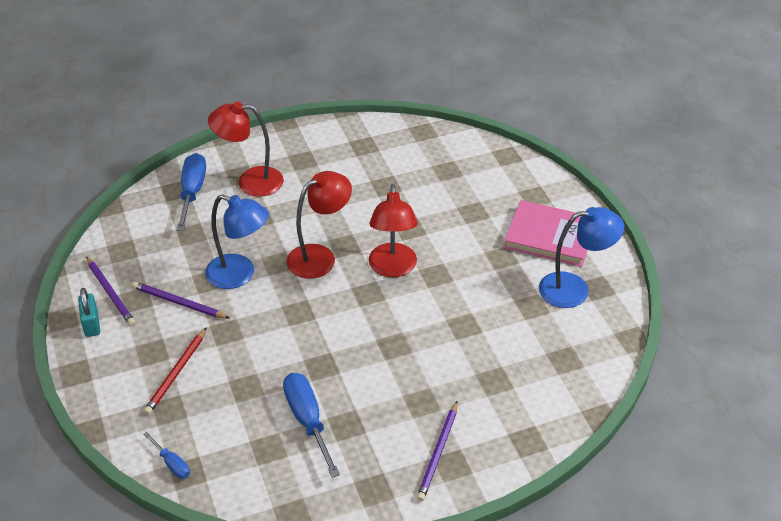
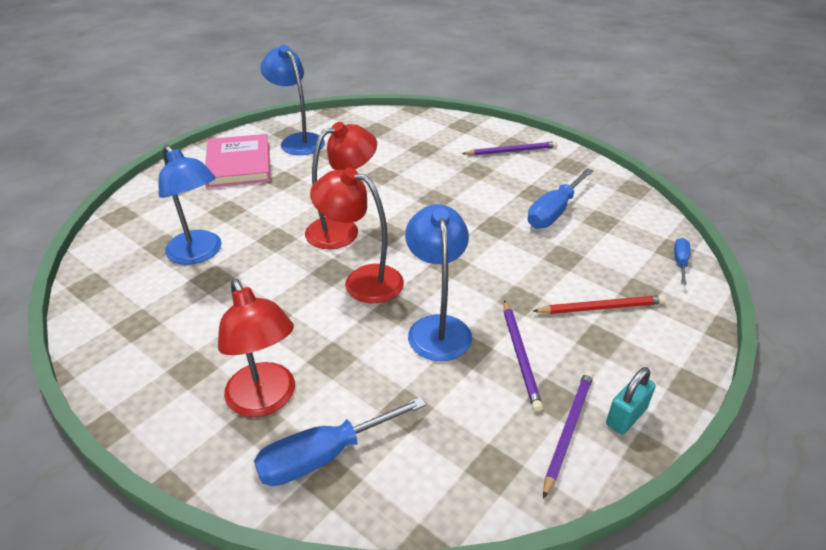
camera: 120 degrees left, 5 degrees down
none -> blue lamp [158,145,222,265]

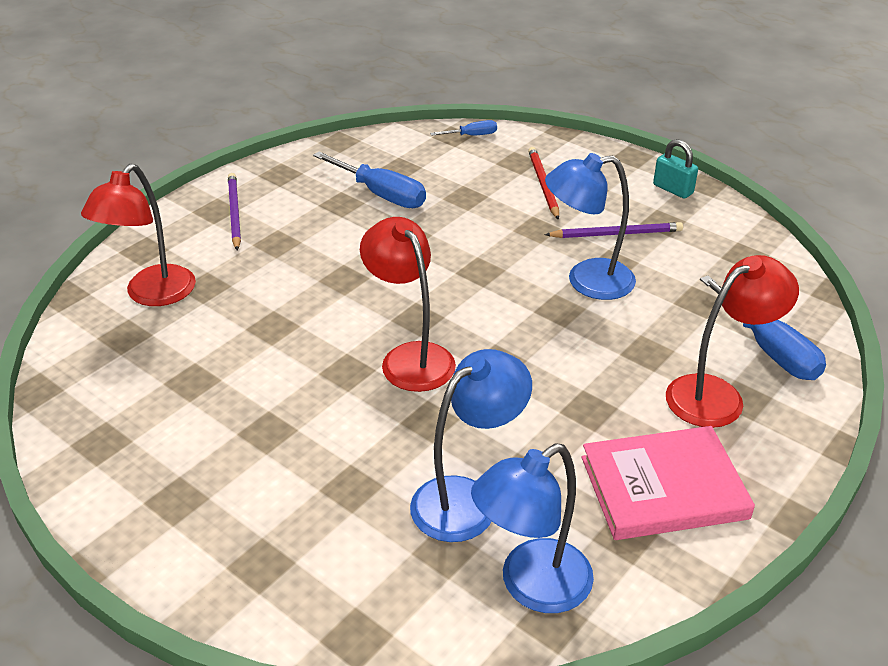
camera: 90 degrees left, 0 degrees up
pink book [205,134,270,188] -> pink book moved to [582,426,755,540]
blue lamp [260,45,325,155] -> blue lamp moved to [471,443,594,613]
red lamp [310,168,404,303] -> red lamp moved to [81,164,196,306]
purple pencil [543,370,594,499] -> none
blue screwdriver [674,238,690,285] -> blue screwdriver turned 150 degrees clockwise [430,120,497,136]

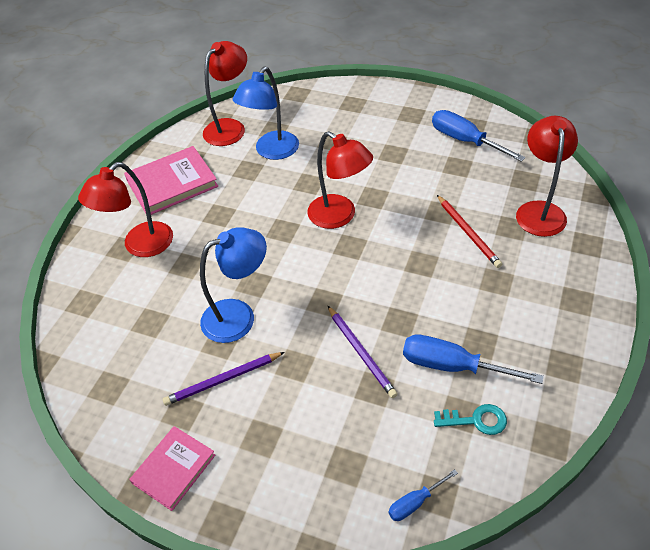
camera: 165 degrees right, 10 degrees up
purple pencil [228,173,241,251] -> purple pencil moved to [328,306,398,398]
blue lamp [471,443,594,613] -> red lamp [203,41,247,146]
red pencil [528,147,559,220] -> red pencil moved to [437,195,502,268]
turquoise padlock [653,139,698,199] -> pink book [129,426,216,511]
blue screwdriver [700,275,826,380] -> blue screwdriver moved to [432,110,526,162]
none -> turquoise key [434,404,507,435]

